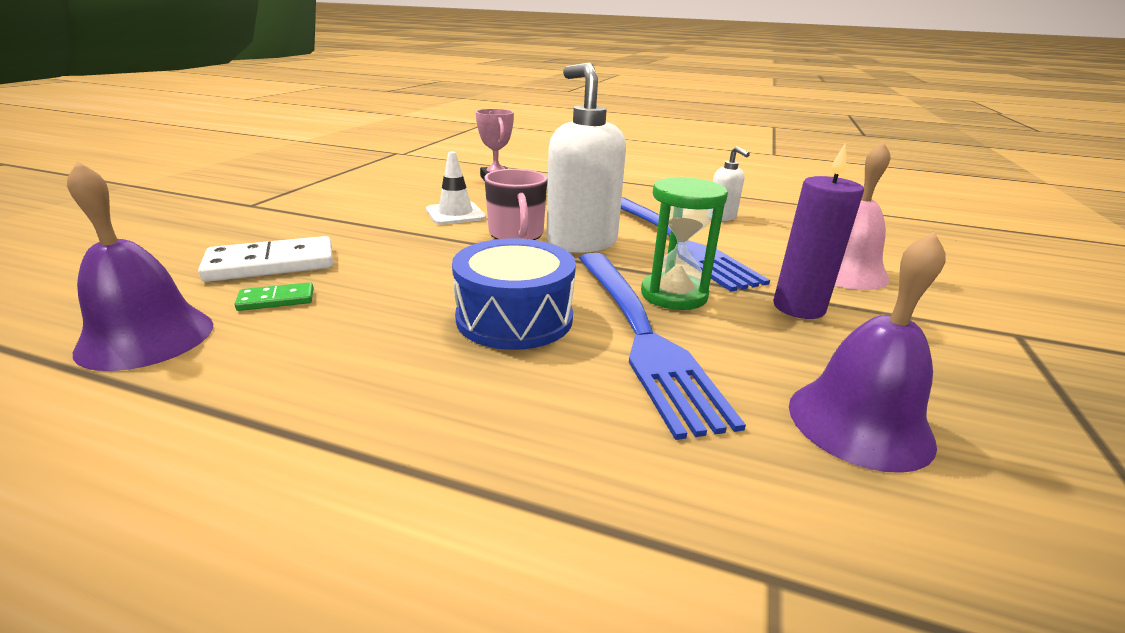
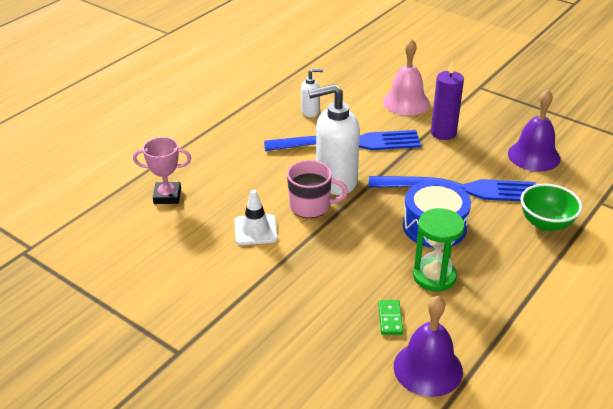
camera: 70 degrees left, 10 degrees up
white domino [198,236,333,282] -> none
green hourglass [641,177,728,310] -> green hourglass moved to [413,208,464,291]
none -> green bowl [521,184,582,231]

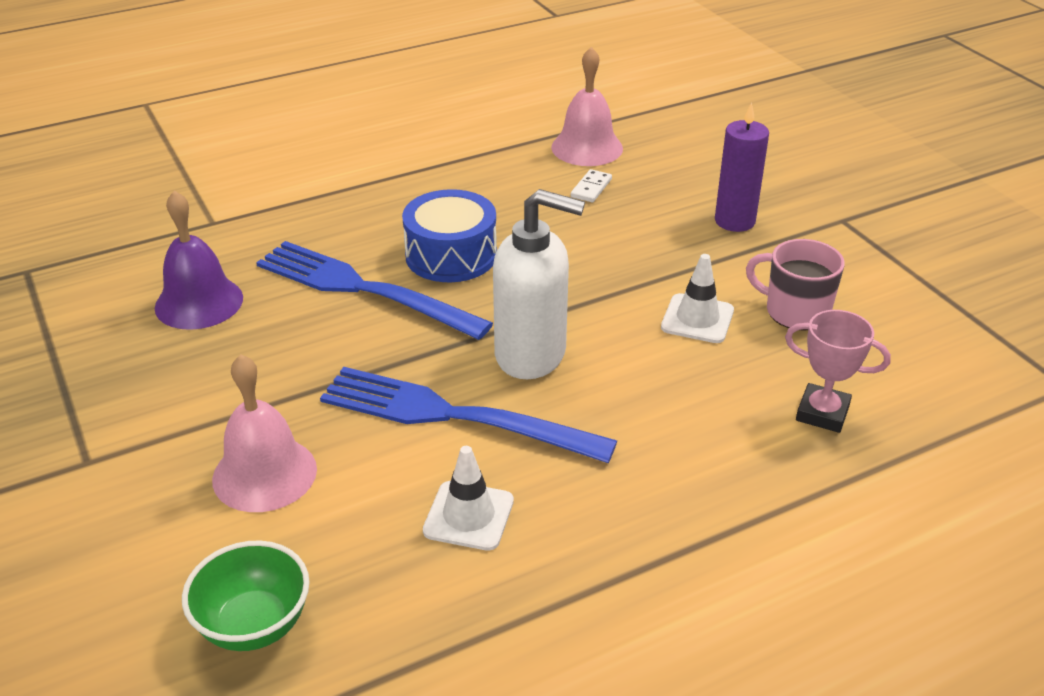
camera: 155 degrees left, 0 degrees up
pink mug [287,160,348,218] -> pink mug moved to [746,239,845,331]
white soap dispenser [301,68,323,117] -> white traffic cone [423,446,514,551]
green domino [378,300,403,335] -> white domino [571,169,612,202]
purple bell [394,296,463,397] -> pink bell [551,47,623,166]
green hourglass [413,208,464,291] -> none
purple candle [431,60,464,140] -> purple candle moved to [715,102,769,232]
green bowl [521,184,582,231] -> green bowl moved to [182,540,310,651]

